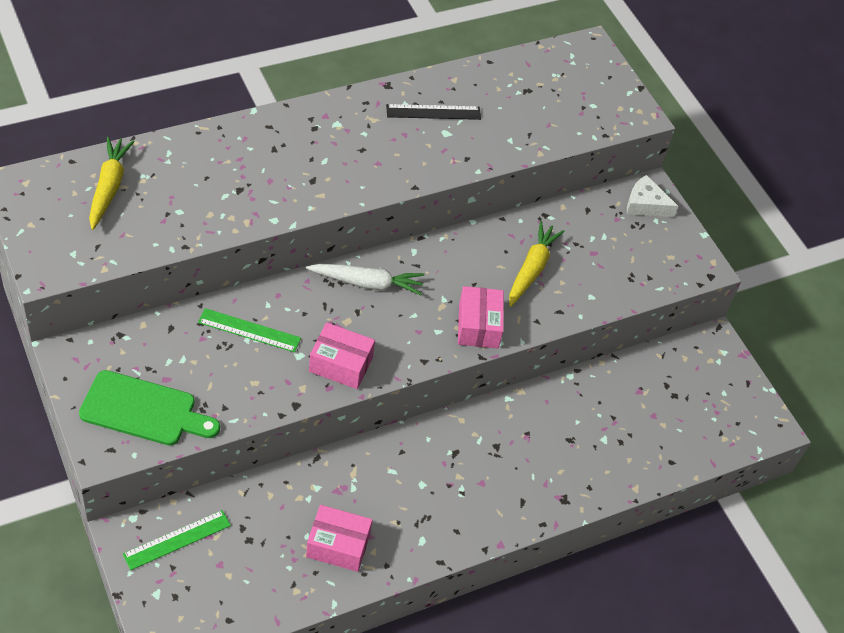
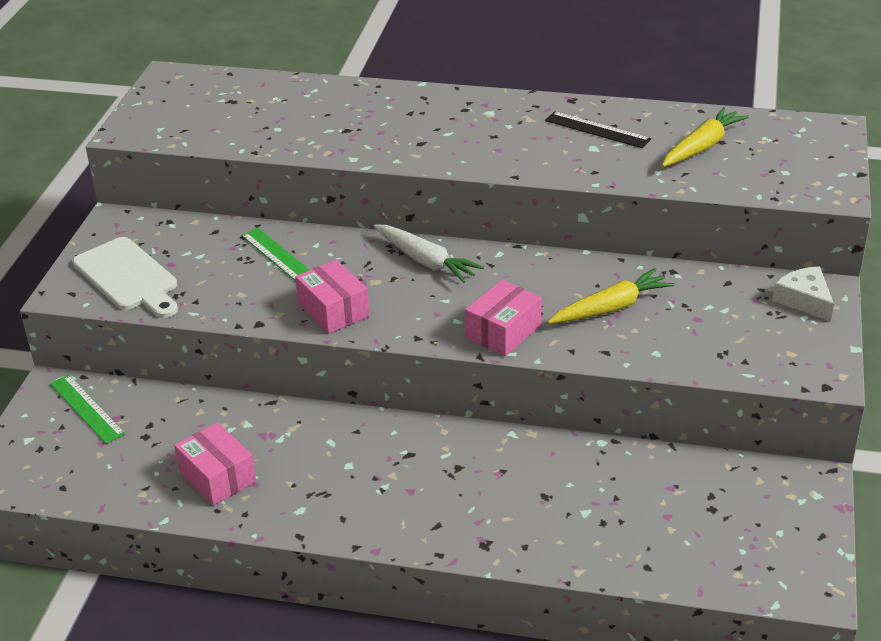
camera: 45 degrees right, 15 degrees down
green cutting board [79,370,220,446] -> white cutting board [73,237,178,318]
yellow carrot [89,137,135,230] -> yellow carrot moved to [662,107,749,167]
green ruler [123,510,231,570] -> green ruler turned 45 degrees clockwise [50,375,125,444]

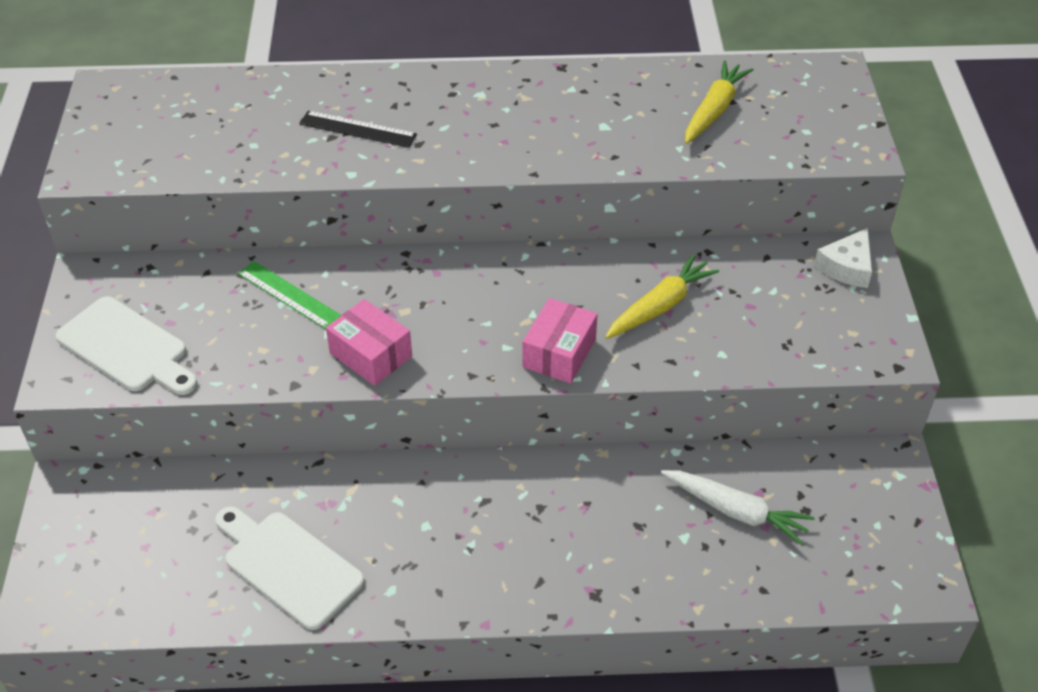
camera: 15 degrees left, 10 degrees up
green ruler [50,375,125,444] -> none
pink box [174,422,256,506] -> white cutting board [215,506,364,630]
white carrot [374,224,484,283] -> white carrot moved to [661,470,815,545]
black ruler [545,111,651,148] -> black ruler moved to [299,111,417,148]
white cheese [772,266,834,322] -> white cheese turned 105 degrees counterclockwise [814,228,872,288]

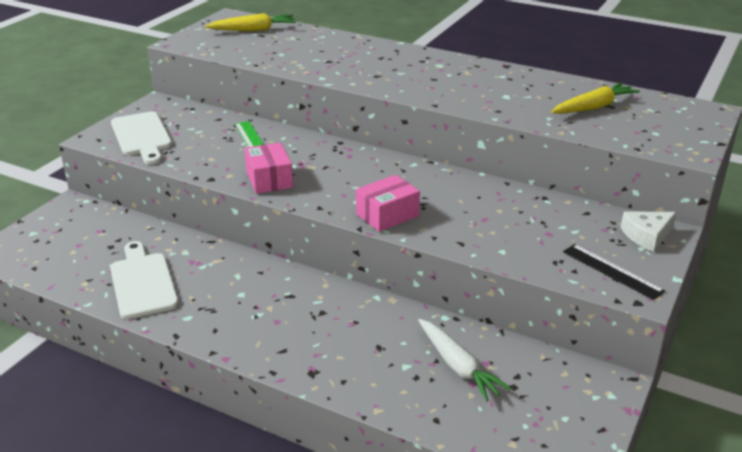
camera: 30 degrees right, 15 degrees down
black ruler [299,111,417,148] -> black ruler moved to [563,244,665,300]
yellow carrot [605,254,719,339] -> yellow carrot moved to [205,13,296,31]

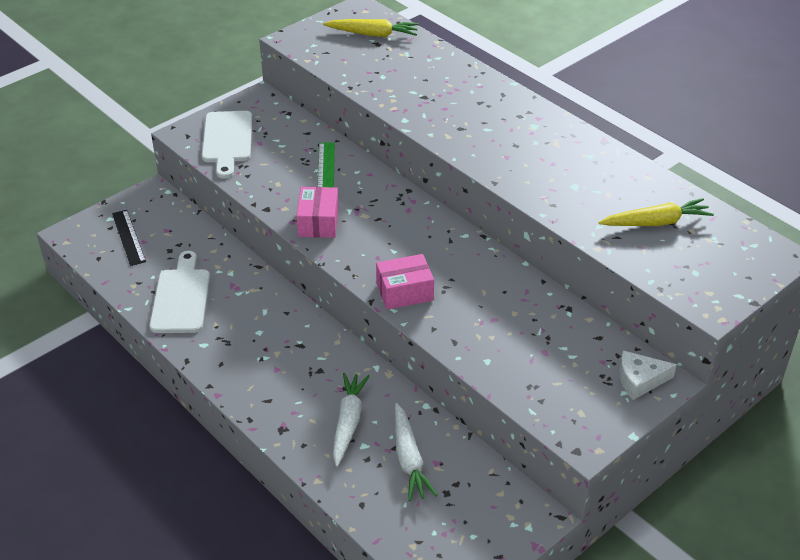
camera: 20 degrees right, 10 degrees up
black ruler [563,244,665,300] -> black ruler moved to [112,210,146,266]
none -> white carrot [333,373,370,467]

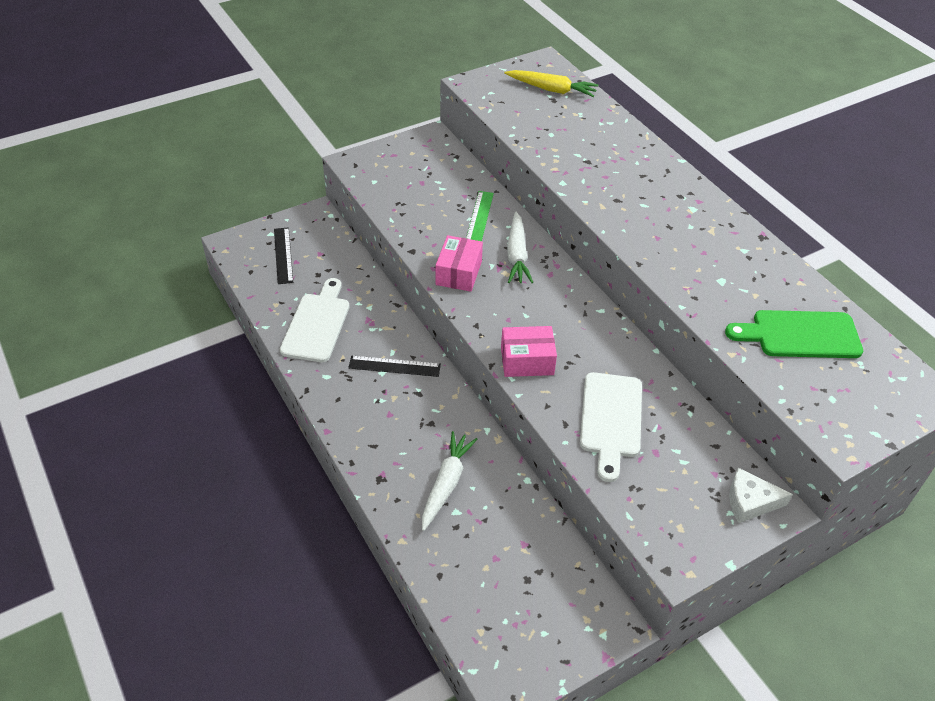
camera: 10 degrees right, 5 degrees up
white cutting board [202,111,253,179] -> white cutting board moved to [580,372,642,482]
white carrot [395,403,438,501] -> white carrot moved to [507,212,534,283]
yellow carrot [598,198,714,226] -> green cutting board [725,310,863,358]
none -> black ruler [348,356,441,377]

